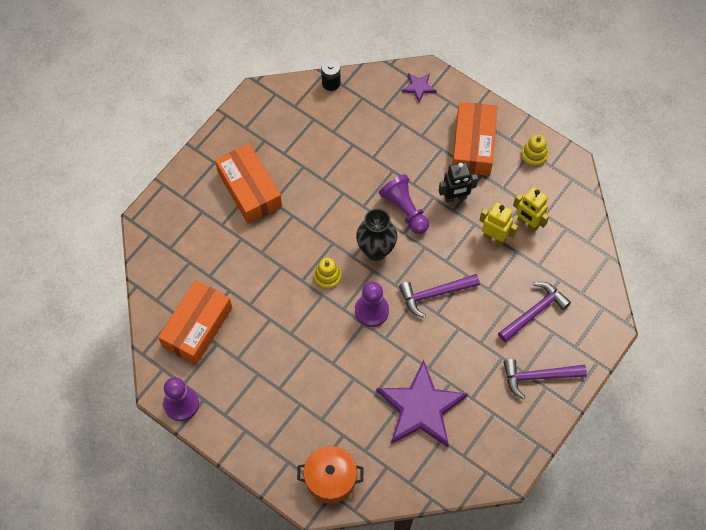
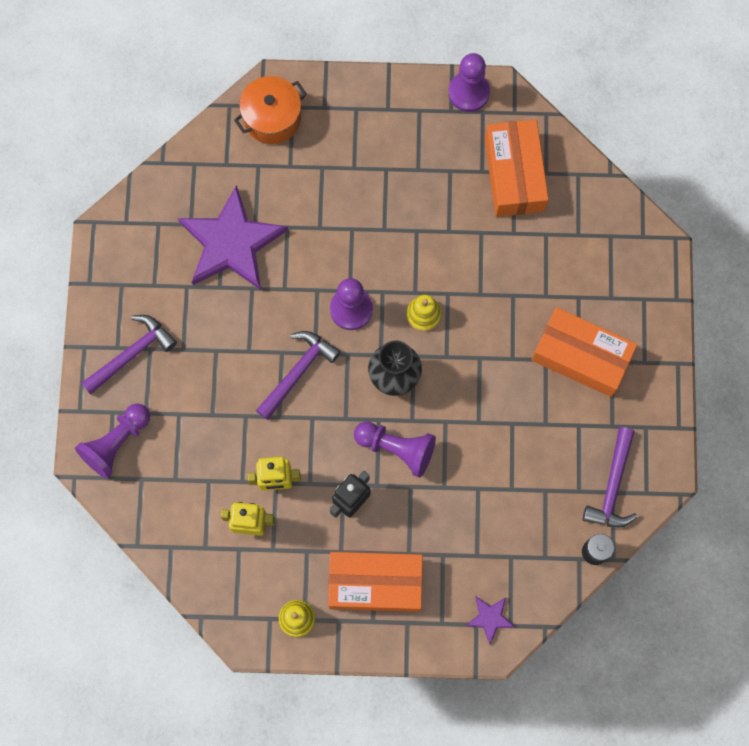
camera: 145 degrees right, 10 degrees up
orange box [452,102,497,176] -> orange box turned 60 degrees counterclockwise [328,552,423,612]
purple hammer [498,282,571,343] -> purple hammer moved to [583,427,638,528]
none -> purple pawn [75,404,150,479]

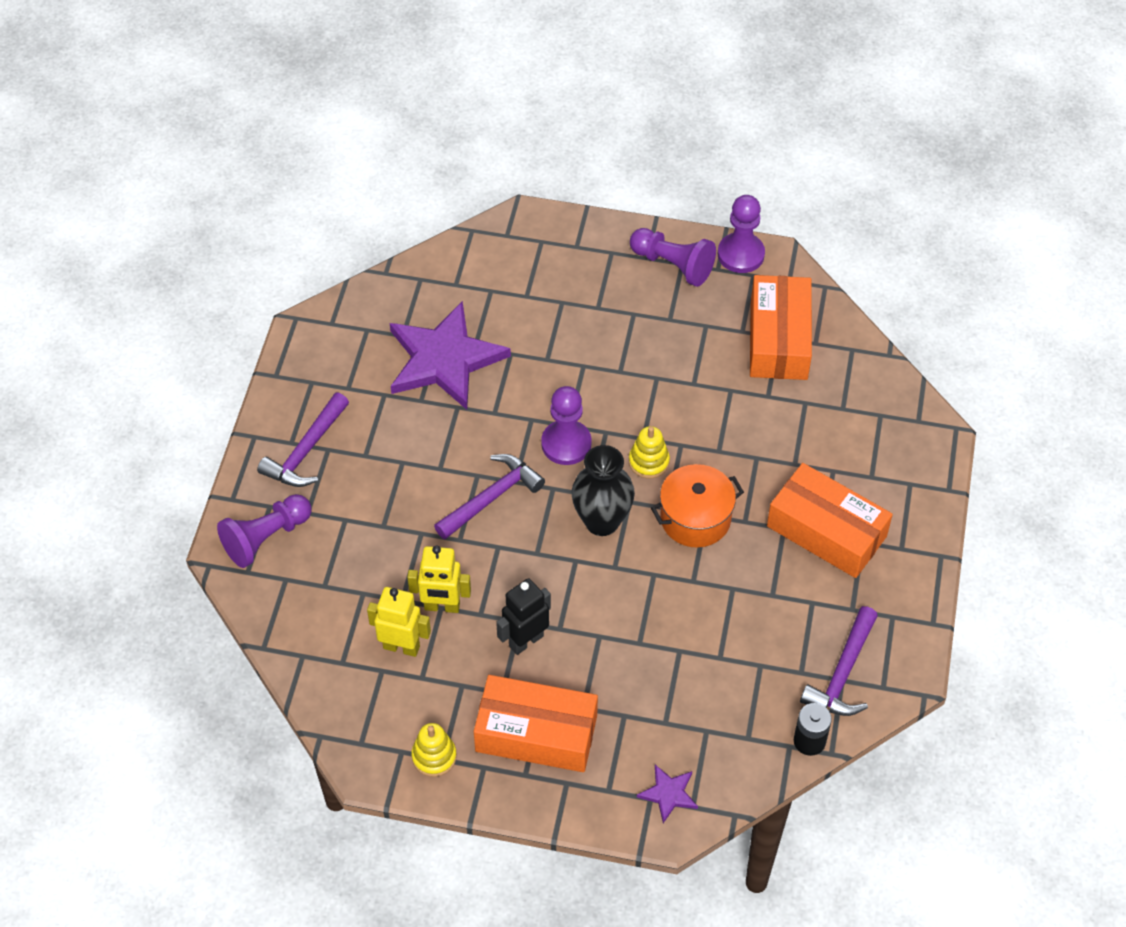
camera: 10 degrees right, 20 degrees down
purple hammer [81,315,177,395] -> purple hammer turned 150 degrees clockwise [257,393,349,487]
orange pot [234,76,307,144] -> orange pot moved to [651,464,744,548]
purple pawn [354,421,436,478] -> purple pawn moved to [630,228,716,287]

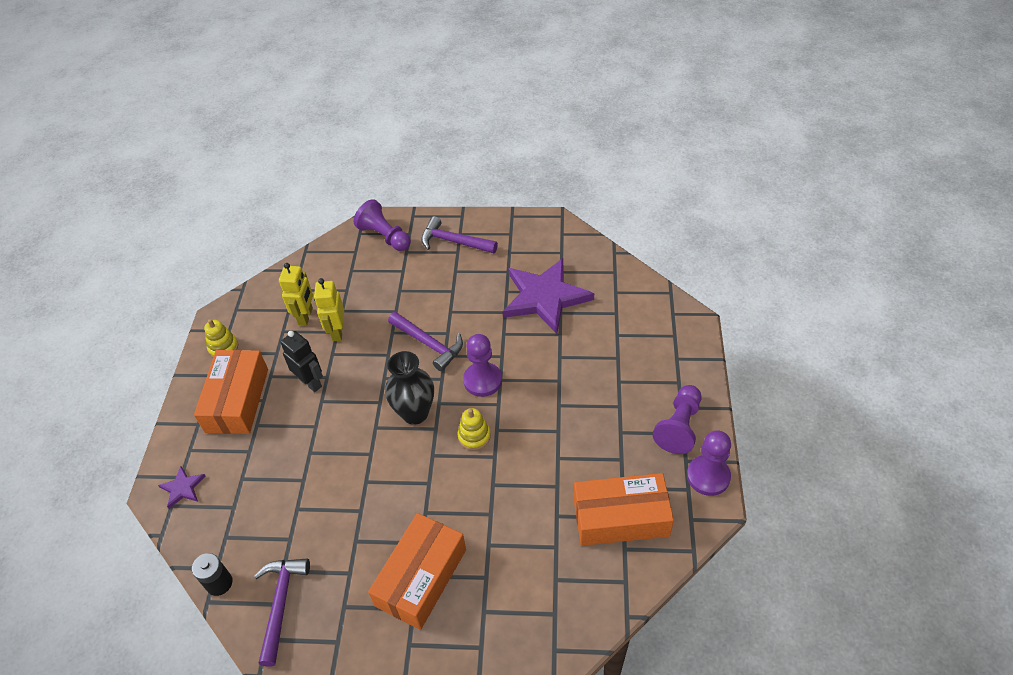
camera: 85 degrees right, 5 degrees down
orange pot [651,464,744,548] -> none
purple hammer [800,606,878,716] -> purple hammer turned 75 degrees clockwise [254,558,310,666]

